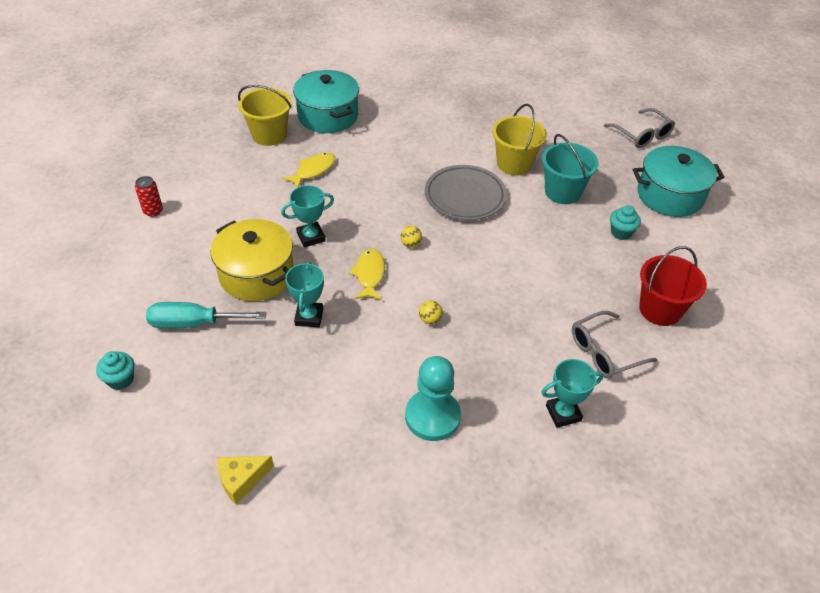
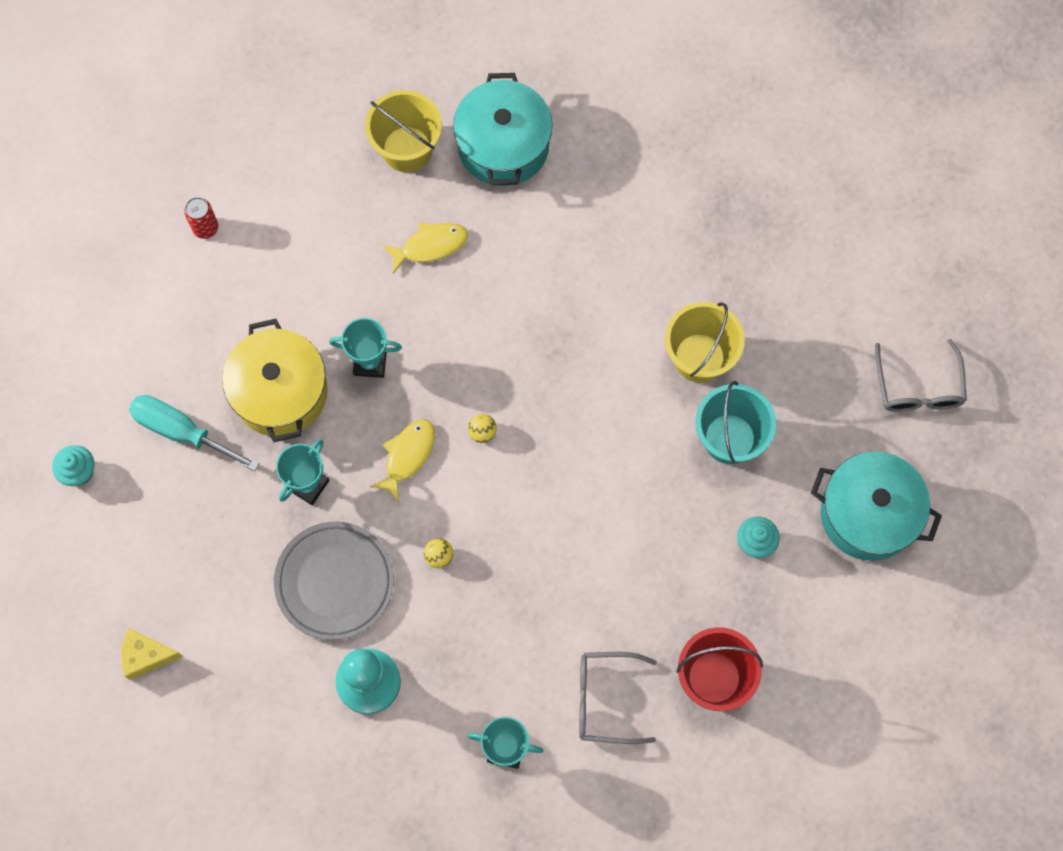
camera: 30 degrees right, 25 degrees up
grey plate [425,165,507,220] -> grey plate moved to [274,522,394,640]

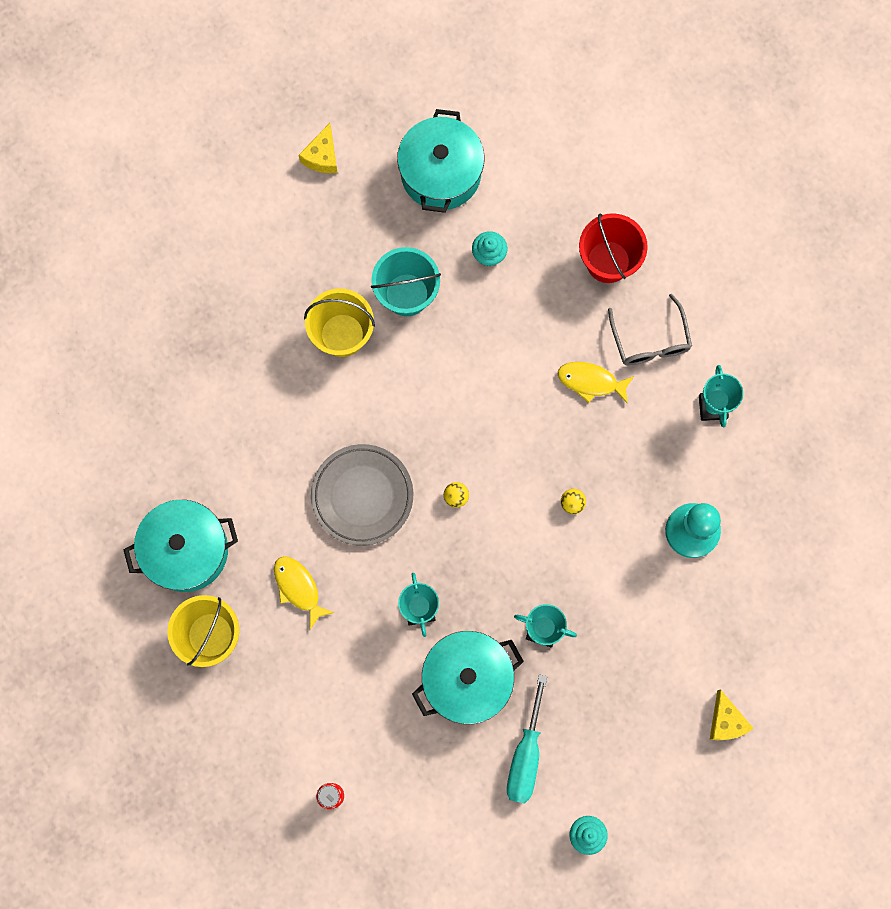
camera: 105 degrees left, 5 degrees up
yellow pot [222,319,328,442] -> turquoise pot [412,631,524,724]
grey plate [274,522,394,640] -> grey plate moved to [311,444,413,546]
yellow fish [370,419,435,503] -> yellow fish moved to [558,362,634,404]
grey glasses [875,339,967,412] -> yellow cheese [298,123,338,173]

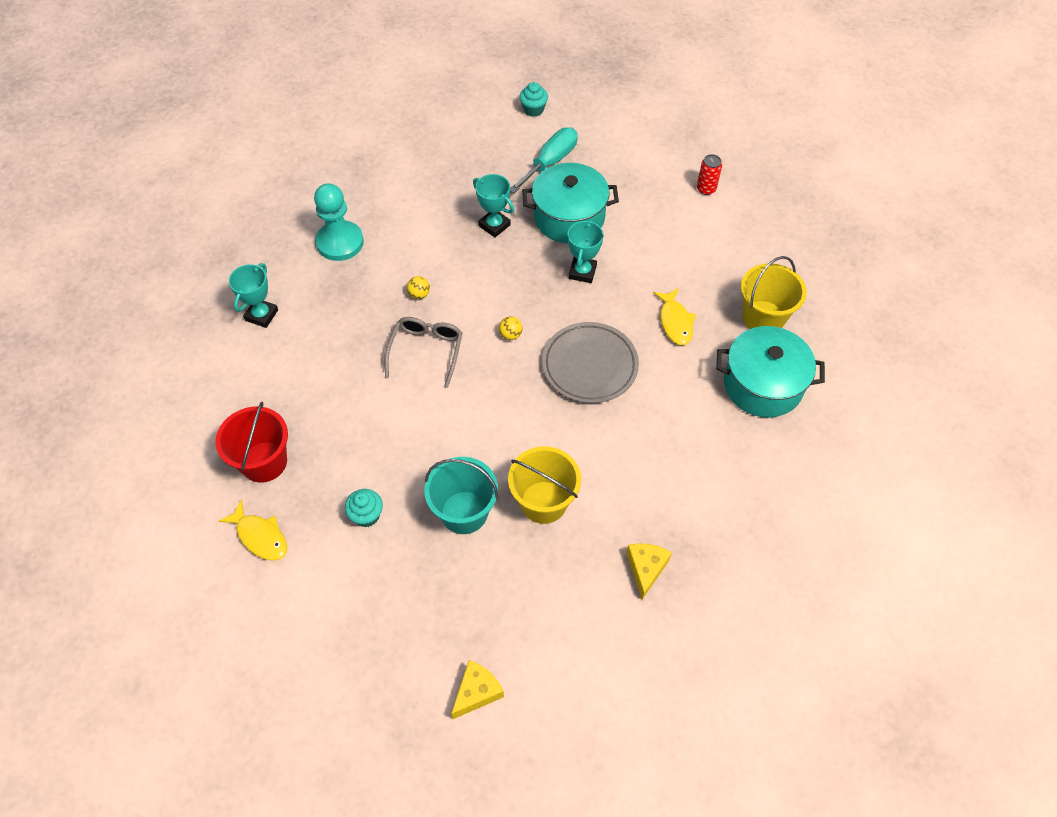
camera: 155 degrees left, 20 degrees down
turquoise pot [397,109,485,213] -> none
yellow fish [558,362,634,404] -> yellow fish moved to [219,500,287,561]
grey glasses [608,294,692,366] -> grey glasses moved to [385,317,462,388]
yellow cheese [710,689,754,740] -> yellow cheese moved to [626,544,672,600]

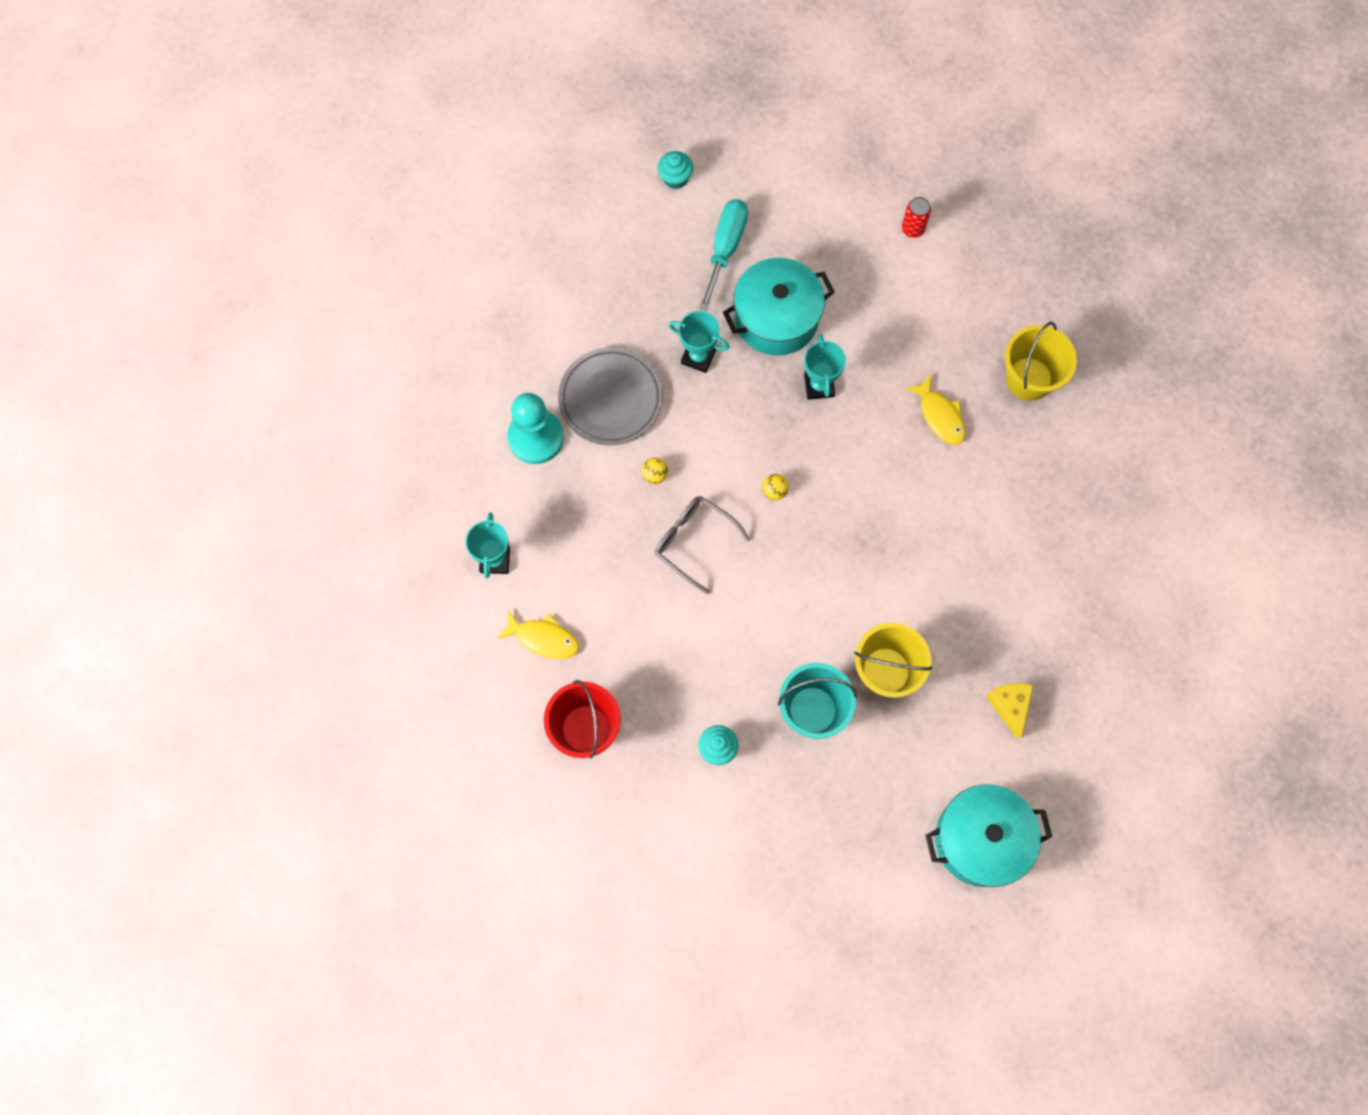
camera: 20 degrees left, 15 degrees up
yellow fish [219,500,287,561] -> yellow fish moved to [497,610,579,659]
grey glasses [385,317,462,388] -> grey glasses turned 45 degrees counterclockwise [654,496,750,595]
yellow cheese [451,660,504,719] -> none
grey plate [542,322,639,403] -> grey plate moved to [558,347,663,445]
turquoise pot [716,326,825,418] -> turquoise pot moved to [925,784,1052,887]

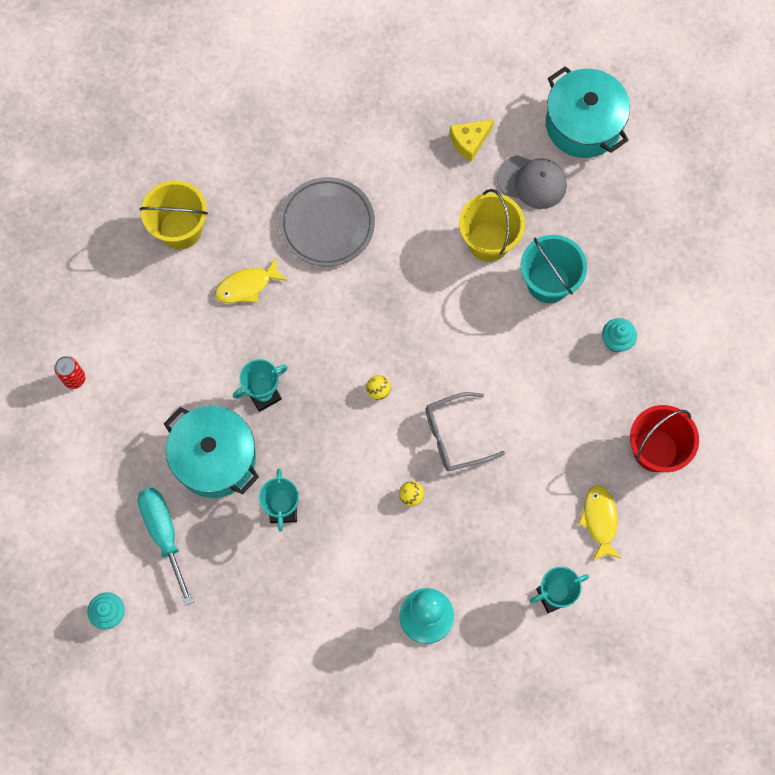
camera: 115 degrees left, 0 degrees up
grey plate [558,347,663,445] -> grey plate moved to [279,177,375,267]
grey glasses [654,496,750,595] -> grey glasses turned 60 degrees clockwise [425,392,505,471]
turquoise screwdriver [699,199,748,311] -> turquoise screwdriver turned 75 degrees clockwise [138,488,193,606]
yellow fish [905,374,966,445] -> yellow fish turned 150 degrees counterclockwise [215,257,287,303]
none -> grey cap [497,155,567,209]

